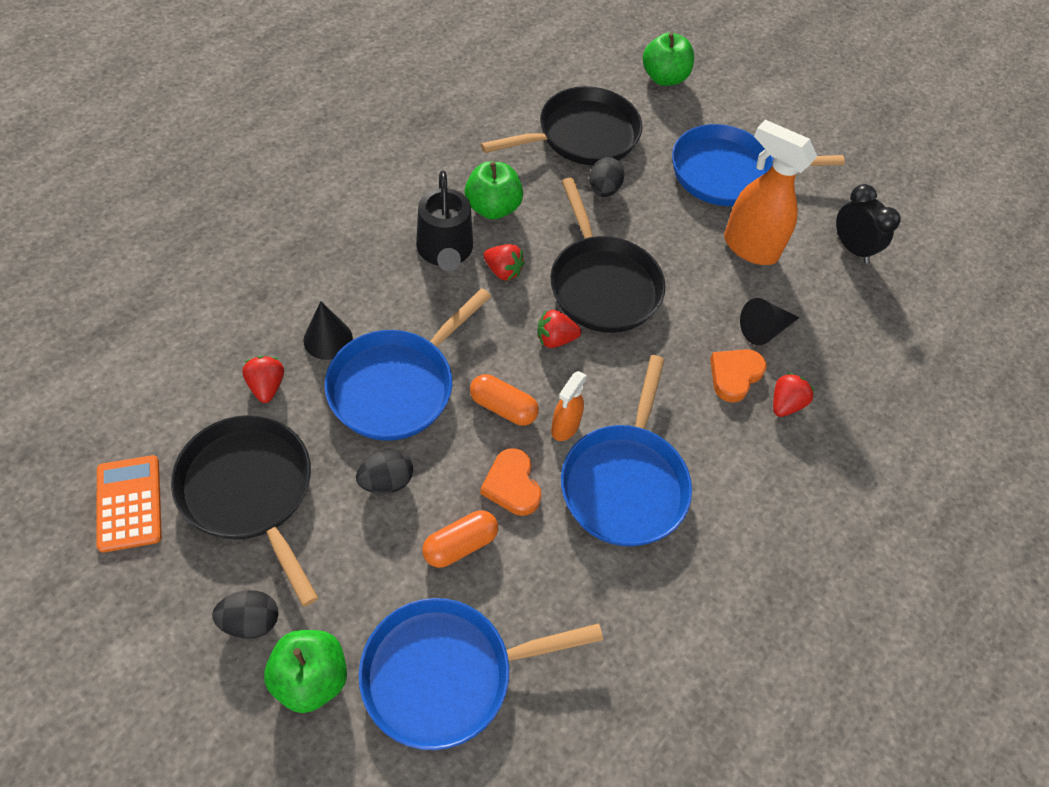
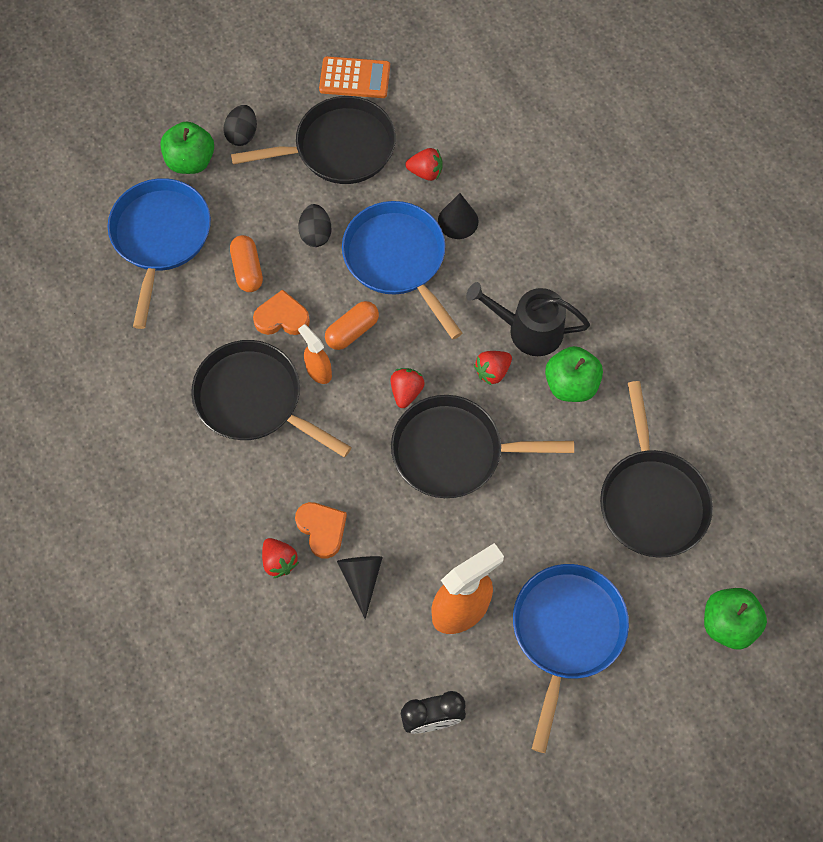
camera: 115 degrees right, 10 degrees up
blue pan [561,355,692,546] -> black pan [191,340,352,457]
black egg [589,157,624,197] -> none

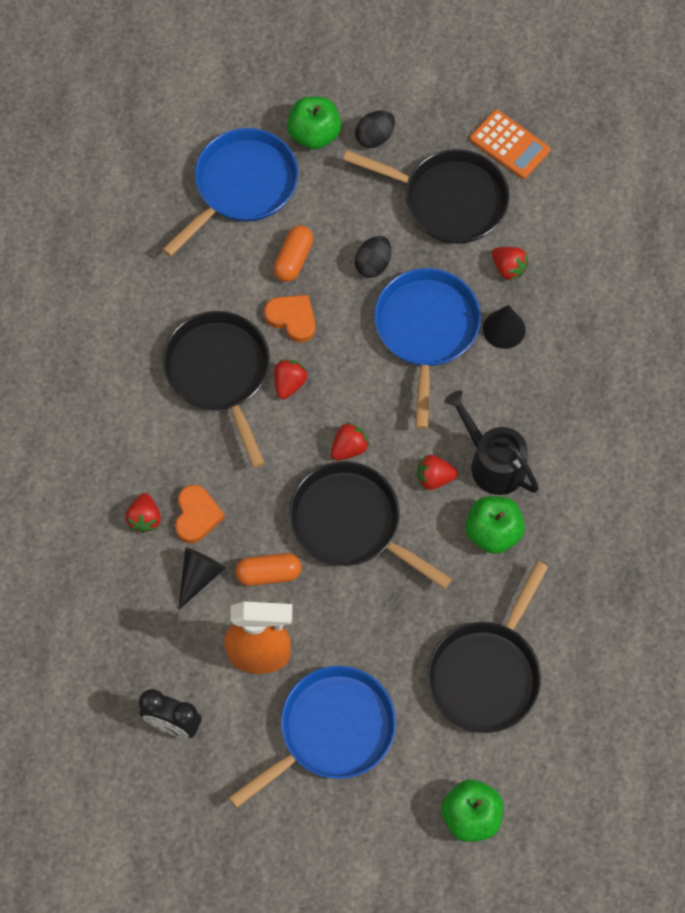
camera: 35 degrees right, 0 degrees up
orange spray bottle [298,324,332,384] -> red strawberry [274,359,308,399]
orange capsule [325,301,379,350] -> orange capsule moved to [235,553,302,586]

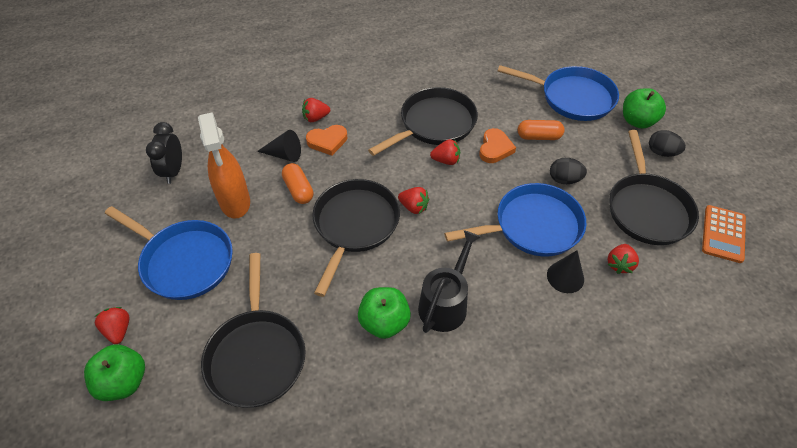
camera: 70 degrees right, 15 degrees down
red strawberry [417,455,458,490] -> red strawberry moved to [94,307,130,344]
black pan [427,561,548,733] -> black pan turned 105 degrees counterclockwise [201,253,306,408]

